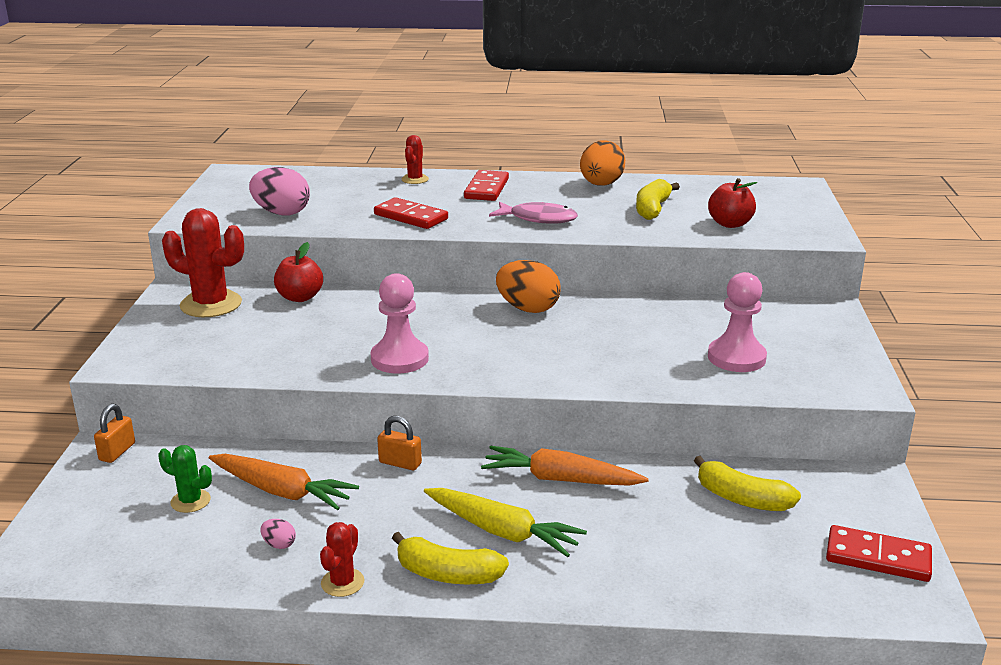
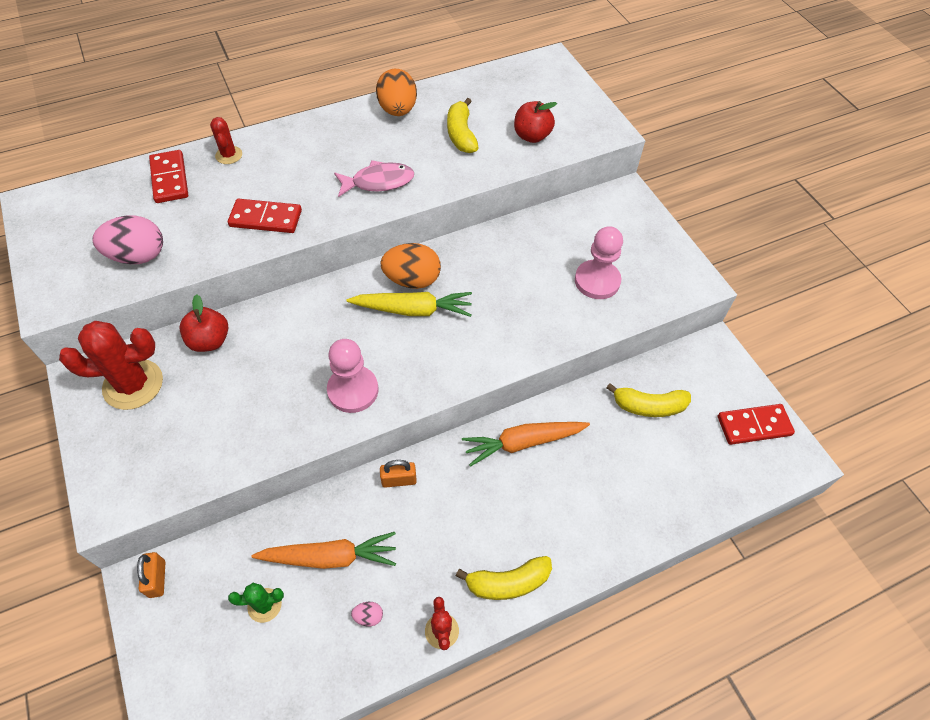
camera: 30 degrees left, 30 degrees up
yellow carrot [424,488,587,557] -> yellow carrot moved to [347,292,472,317]
red domino [464,170,509,201] -> red domino moved to [149,150,188,203]

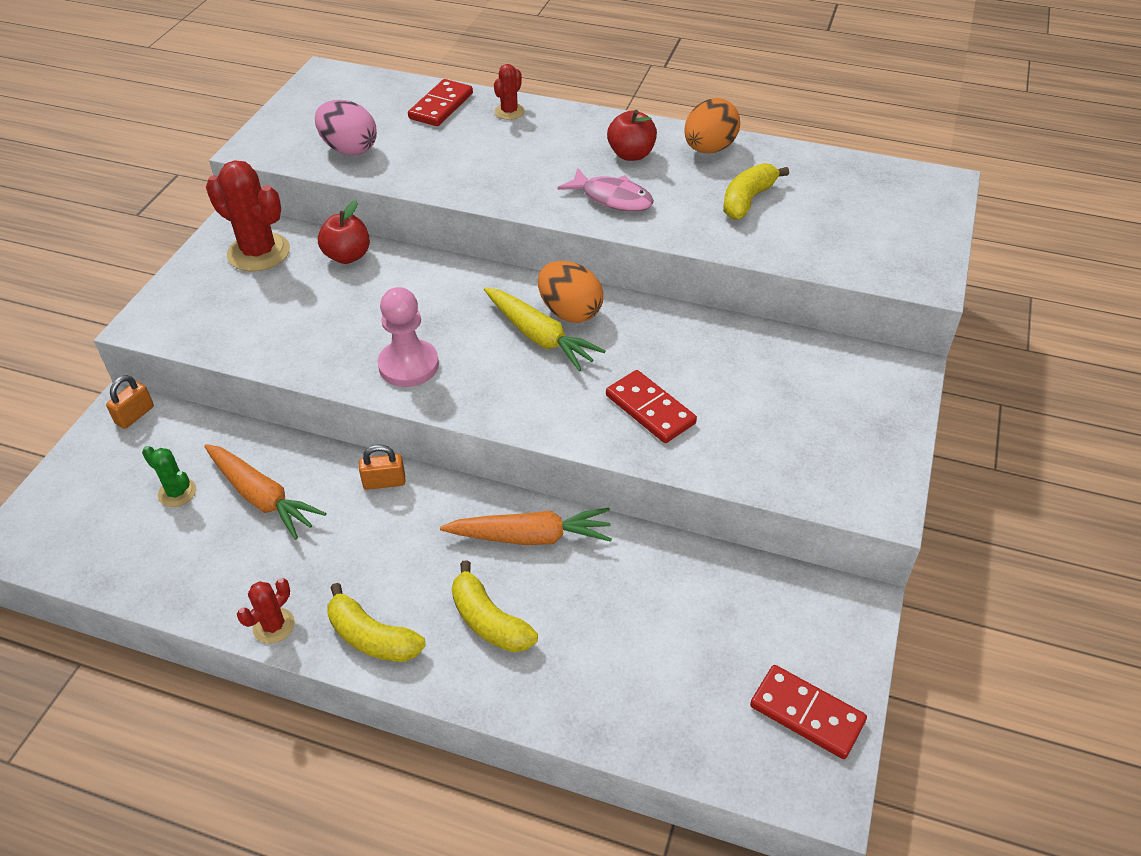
camera: 45 degrees right, 10 degrees down
red domino [228,199,302,233] -> red domino moved to [606,370,697,443]
pink egg [351,602,383,627] -> none
orange padlock [380,460,417,488] -> orange padlock turned 45 degrees counterclockwise [359,445,406,490]
orange carrot [462,422,590,467] -> orange carrot turned 150 degrees clockwise [440,508,612,545]
red apple [514,101,557,143] -> red apple moved to [607,110,657,161]
pink pawn [575,226,623,299] -> none
yellow banana [607,383,691,417] -> yellow banana moved to [452,560,538,652]

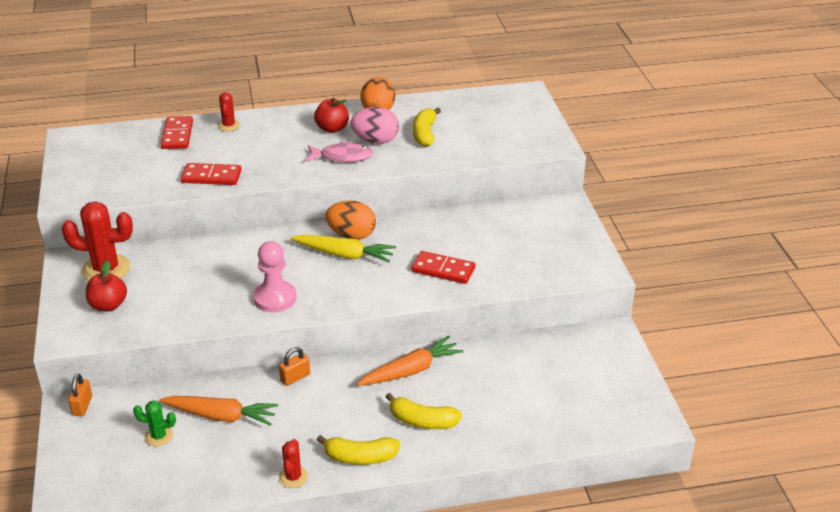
camera: 30 degrees left, 10 degrees down
pink egg [315,100,377,156] -> pink egg moved to [351,107,399,144]
red apple [318,200,370,264] -> red apple moved to [86,260,127,312]
red domino [750,665,867,759] -> red domino moved to [181,163,242,185]

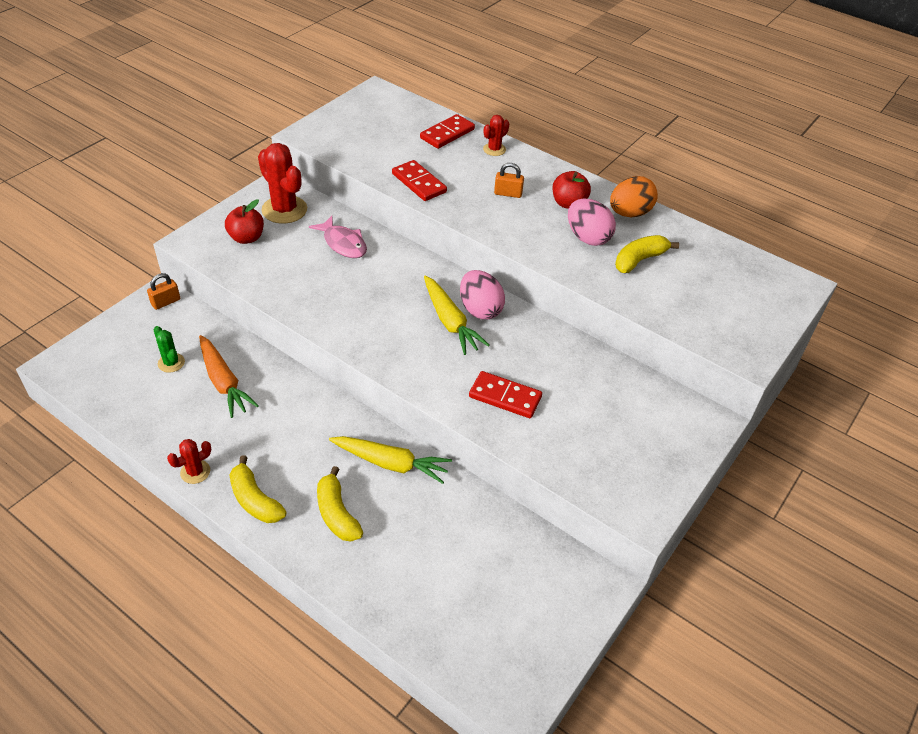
camera: 45 degrees right, 10 degrees up
pink pawn [253,241,297,312] -> none
orange padlock [279,347,310,386] -> orange padlock moved to [494,163,524,198]
pink fish [305,141,373,162] -> pink fish moved to [309,216,367,258]
orange egg [325,201,376,240] -> pink egg [460,270,505,319]
orange carrot [357,336,463,386] -> yellow carrot [329,436,452,484]
red domino [412,251,475,284] -> red domino turned 45 degrees counterclockwise [469,371,542,418]

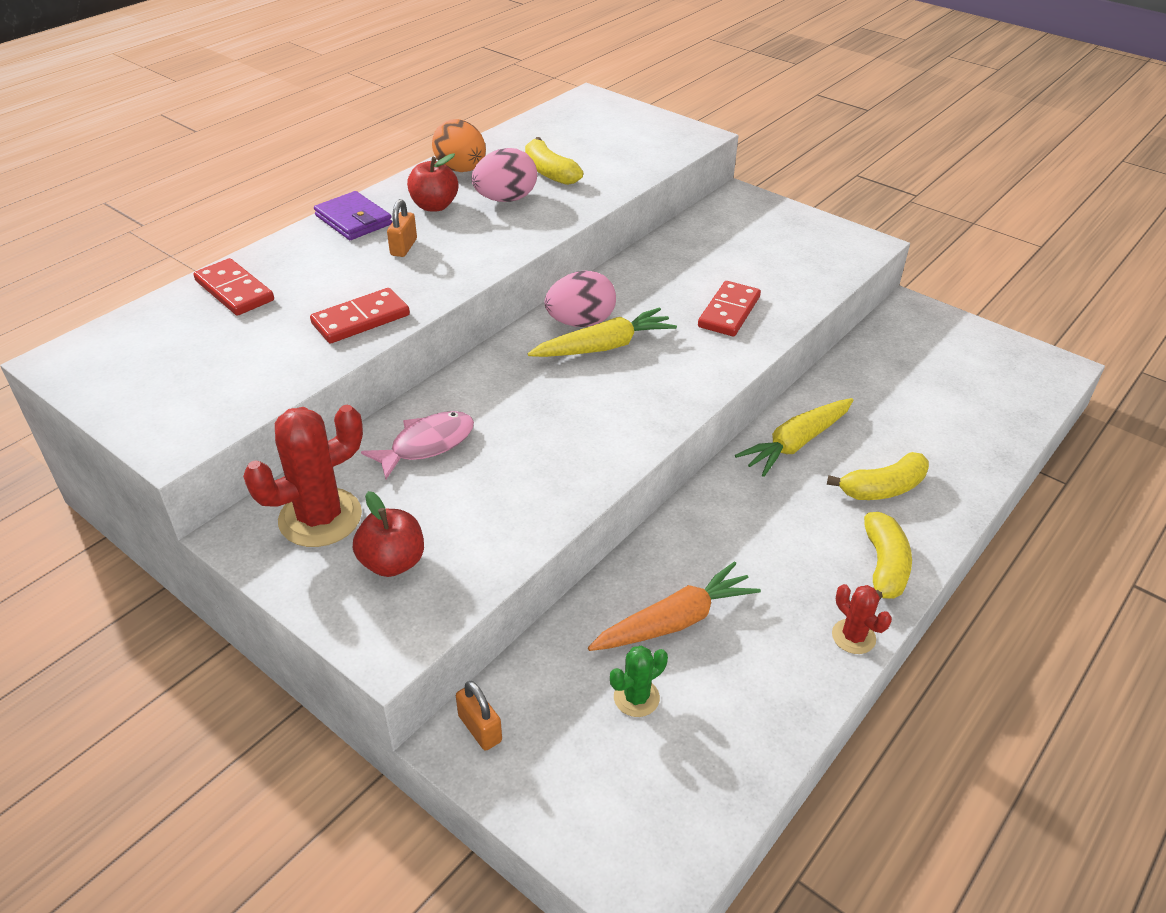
camera: 85 degrees left, 5 degrees down
yellow banana [230,456,286,523] -> yellow banana turned 45 degrees counterclockwise [864,512,912,599]
yellow carrot [329,436,452,484] -> yellow carrot turned 150 degrees counterclockwise [735,398,854,477]
red cactus [483,115,509,156] -> none
none -> purple wallet [314,191,392,240]

